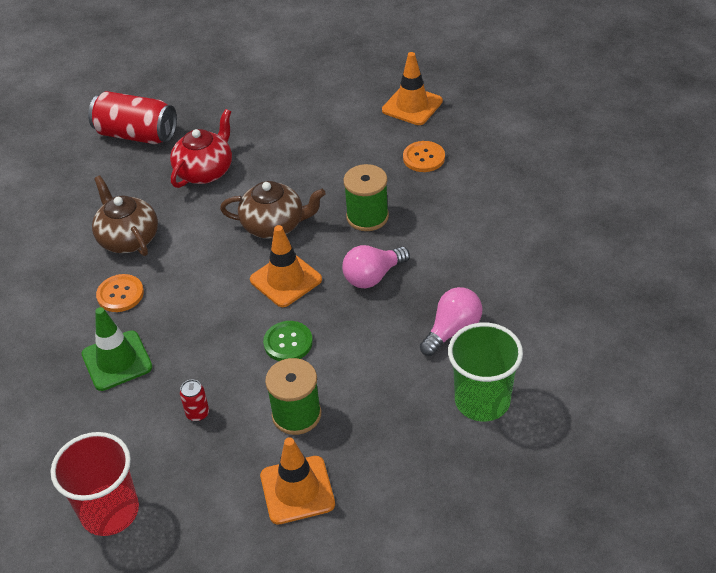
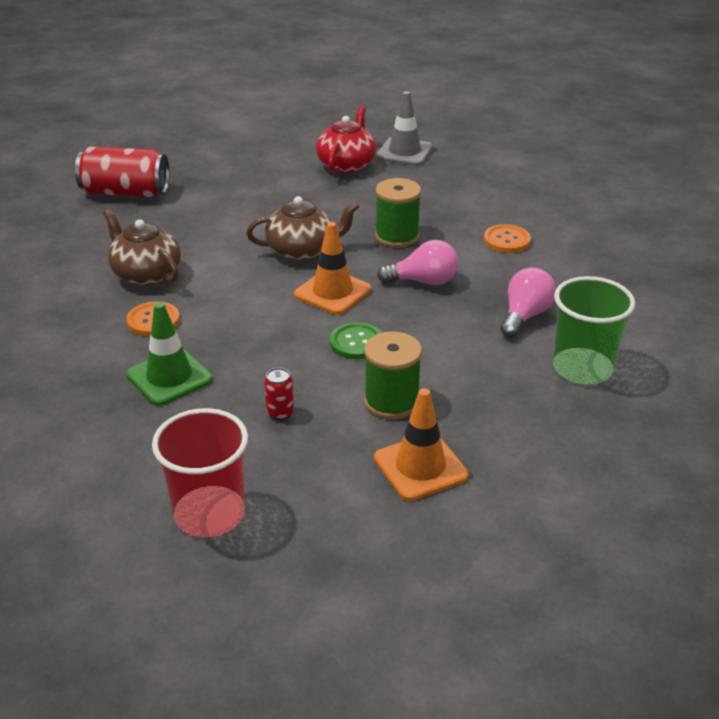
camera: 15 degrees left, 10 degrees down
red teapot [170,109,232,188] -> red teapot moved to [316,106,376,174]
pink light bulb [342,245,410,288] -> pink light bulb turned 135 degrees counterclockwise [377,240,458,285]
orange traffic cone [382,52,443,125] -> grey traffic cone [376,91,433,166]
orange button [403,141,445,172] -> orange button moved to [484,224,531,253]

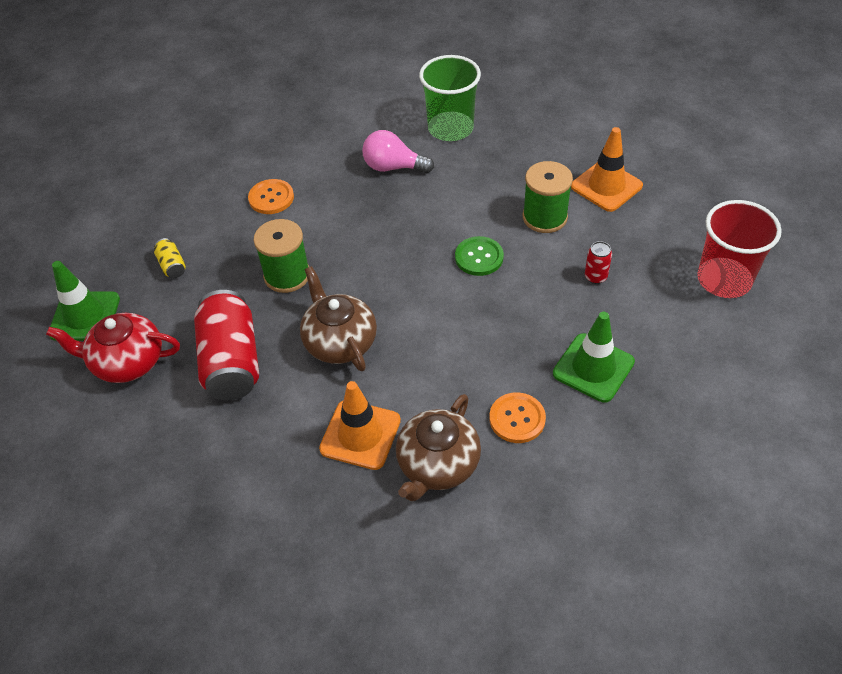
camera: 105 degrees left, 15 degrees up
red can [75,147,170,197] -> red can moved to [194,290,259,400]
orange traffic cone [294,222,371,315] -> orange traffic cone moved to [319,381,401,470]
grey traffic cone [376,91,433,166] -> green traffic cone [49,261,120,341]
pink light bulb [377,240,458,285] -> none
none -> yellow can [154,238,186,278]

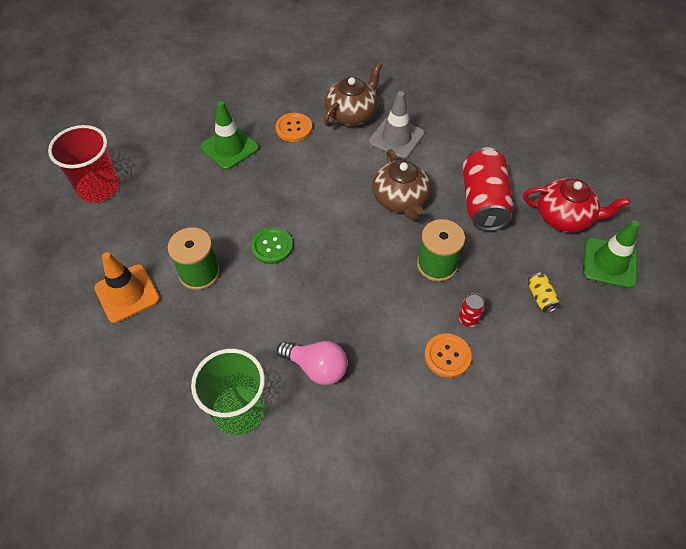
camera: 170 degrees left, 5 degrees up
orange traffic cone [319,381,401,470] -> grey traffic cone [369,91,424,159]
red can [585,241,612,284] -> red can moved to [459,293,485,327]

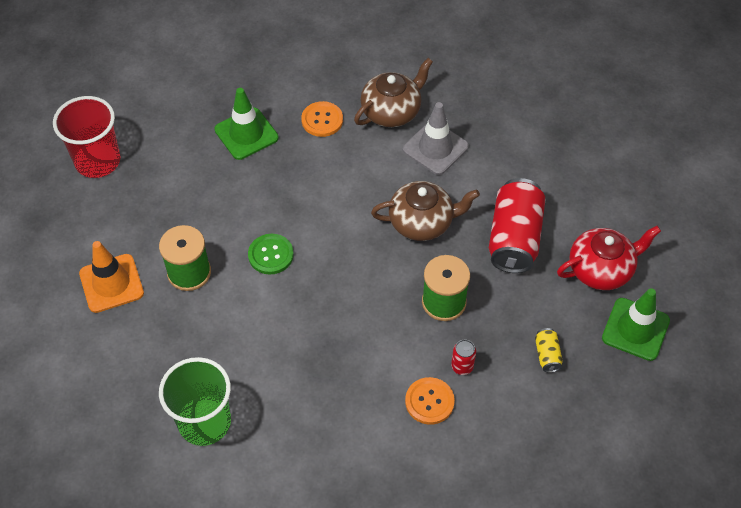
camera: 10 degrees right, 0 degrees up
pink light bulb [277,341,348,385] -> none
brown teapot [372,149,431,221] -> brown teapot turned 90 degrees counterclockwise [371,181,480,241]
red teapot [523,178,630,232] -> red teapot turned 45 degrees counterclockwise [557,226,661,290]

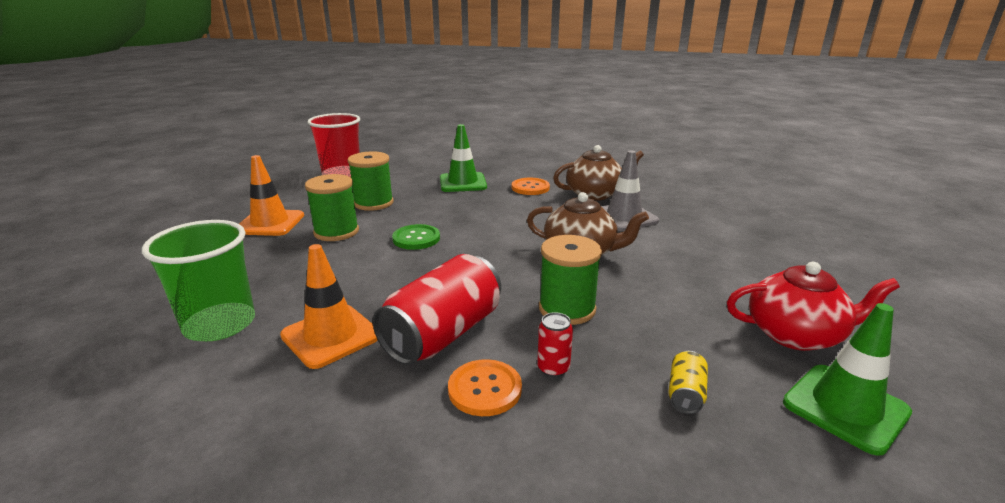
camera: 25 degrees right, 30 degrees down
red can [489,178,546,273] -> red can moved to [373,254,501,365]
none -> orange traffic cone [280,244,378,369]
none -> green spool [347,151,393,211]

